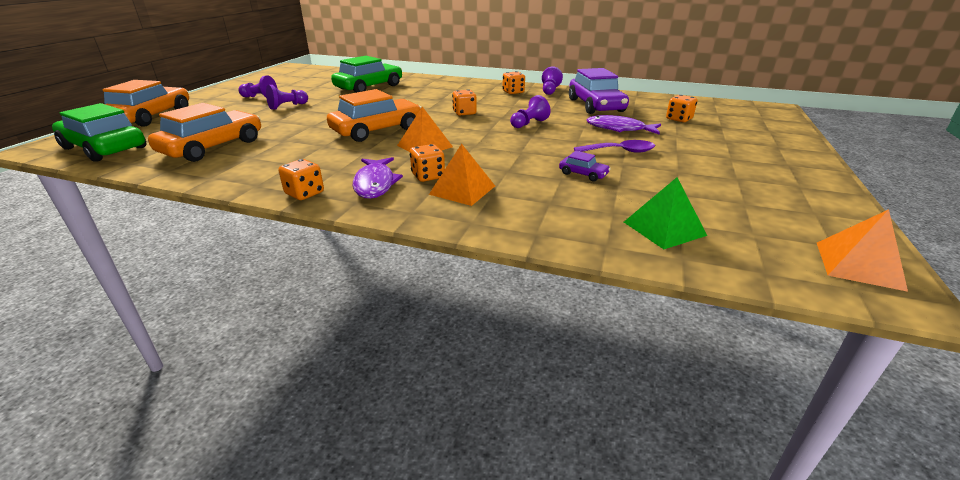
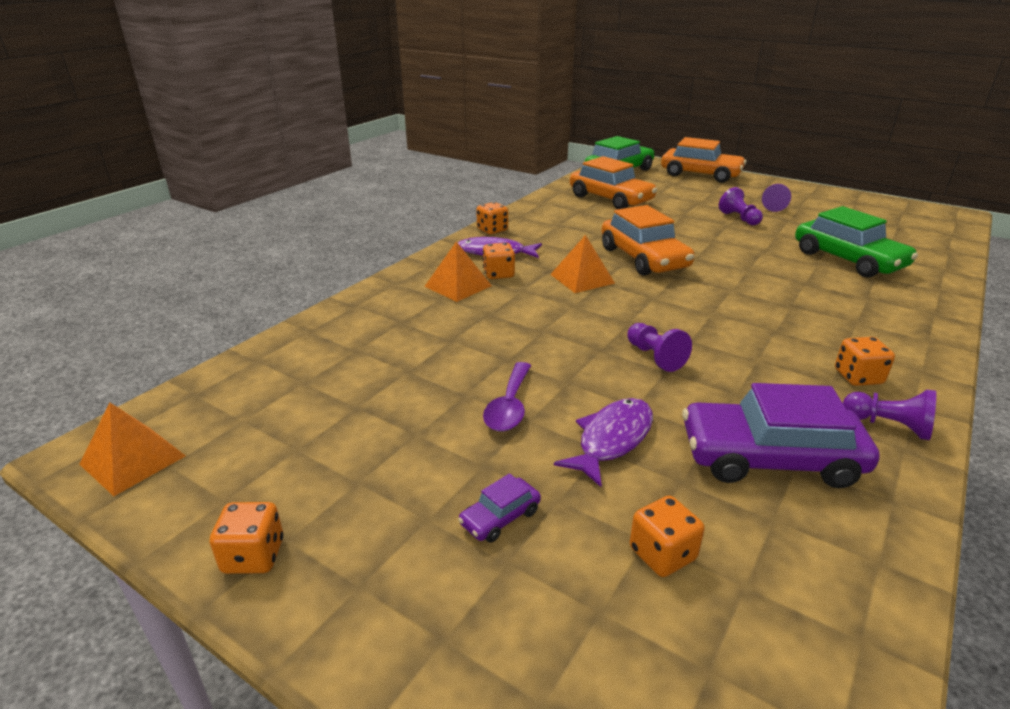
camera: 105 degrees right, 0 degrees up
orange dice [452,89,476,116] -> orange dice moved to [210,502,283,574]
purple car [559,151,611,182] -> purple car moved to [458,473,541,543]
green pyramid [624,177,707,249] -> none

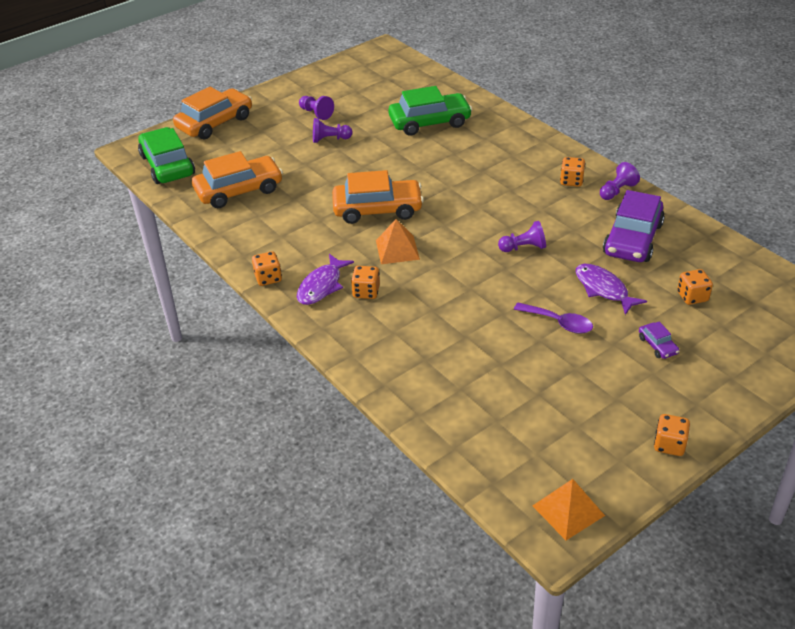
camera: 70 degrees left, 10 degrees up
orange pyramid [424,241,492,302] -> none

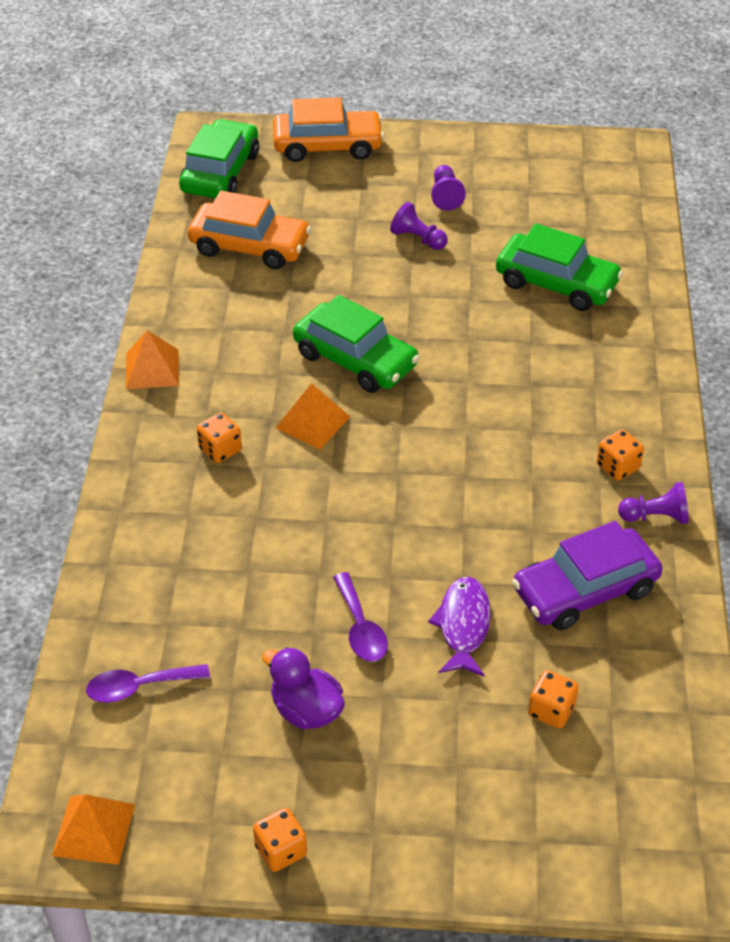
camera: 40 degrees right, 5 degrees up
orange dice [252,251,282,286] -> orange pyramid [126,330,179,389]
purple fish [297,254,354,305] -> none
orange car [332,170,424,224] -> green car [293,295,419,393]
purple pawn [498,221,546,252] -> none
purple car [639,321,679,359] -> none
none -> purple spoon [86,664,210,703]
none -> purple duck [262,647,345,730]

